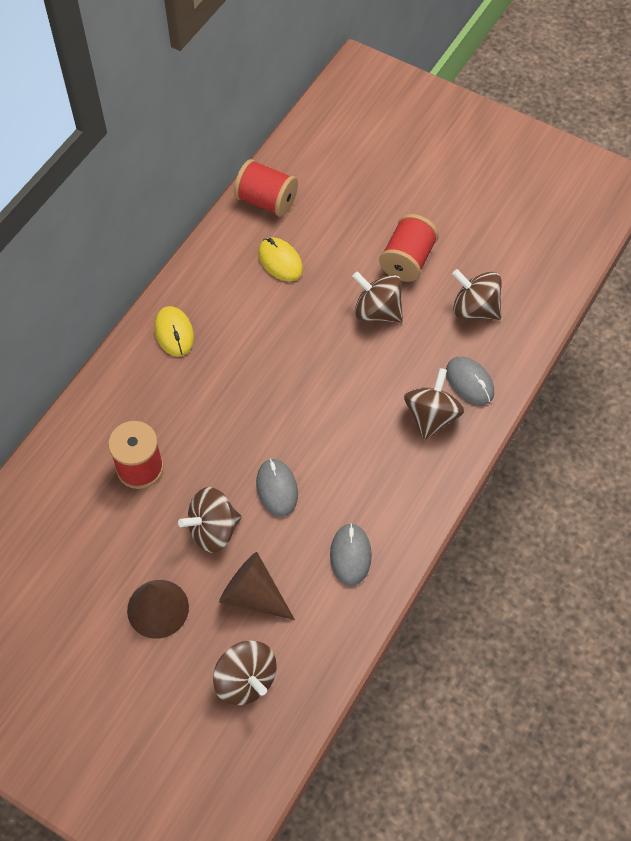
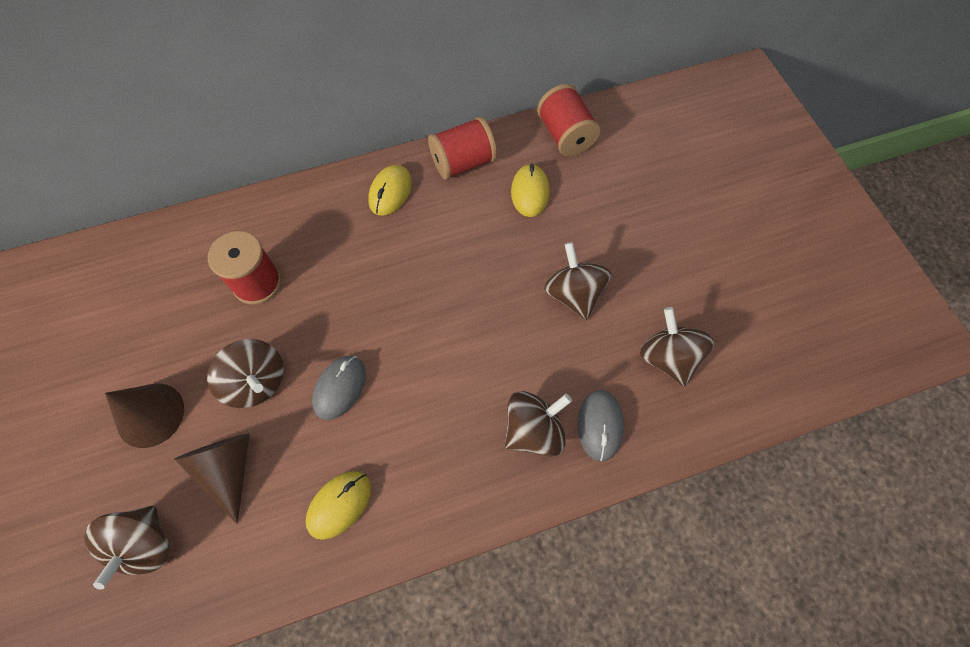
camera: 40 degrees right, 5 degrees up
brown spinning top [178,487,242,553] -> brown spinning top turned 150 degrees counterclockwise [207,339,284,408]
grey mouse [330,523,372,586] -> yellow mouse [306,471,371,540]
red spool [379,214,439,282] -> red spool moved to [428,117,497,180]

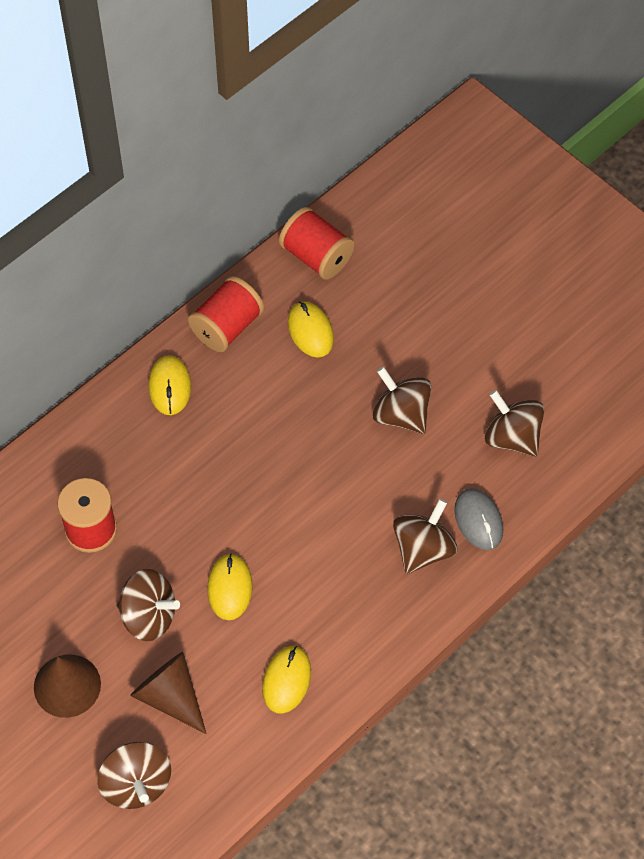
camera: 25 degrees left, 5 degrees down
grey mouse [312,356,366,420] -> yellow mouse [207,553,253,620]

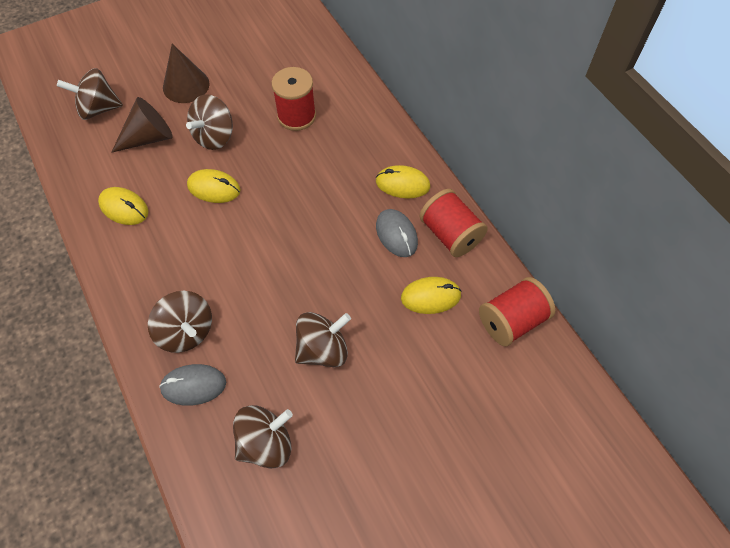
camera: 105 degrees right, 0 degrees up
none -> grey mouse [376,209,418,257]

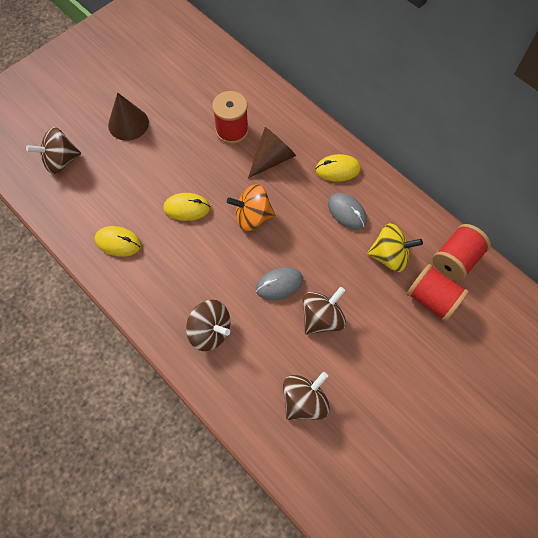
camera: 15 degrees left, 5 degrees up
brown cone [111,97,173,153] -> brown cone moved to [248,127,296,178]
grey mouse [159,364,226,406] -> grey mouse moved to [256,267,303,300]
brown spinning top [186,94,233,150] -> none
yellow mouse [401,277,462,314] -> yellow spinning top [367,223,423,272]
red spool [419,189,488,257] -> red spool moved to [407,264,469,322]
none -> orange spinning top [227,184,275,231]

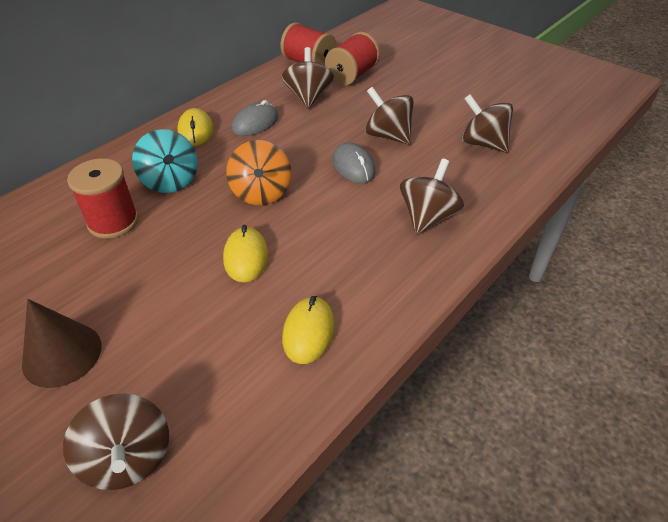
camera: 95 degrees left, 20 degrees down
brown cone [248,127,296,178] -> turquoise spinning top [132,129,198,193]
yellow spinning top [367,223,423,272] -> brown spinning top [282,47,334,109]

